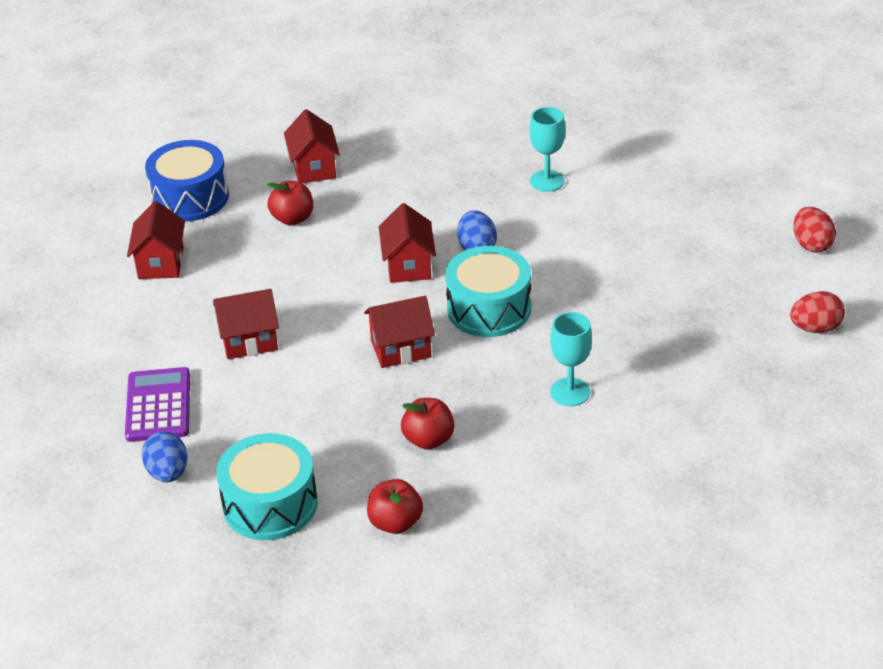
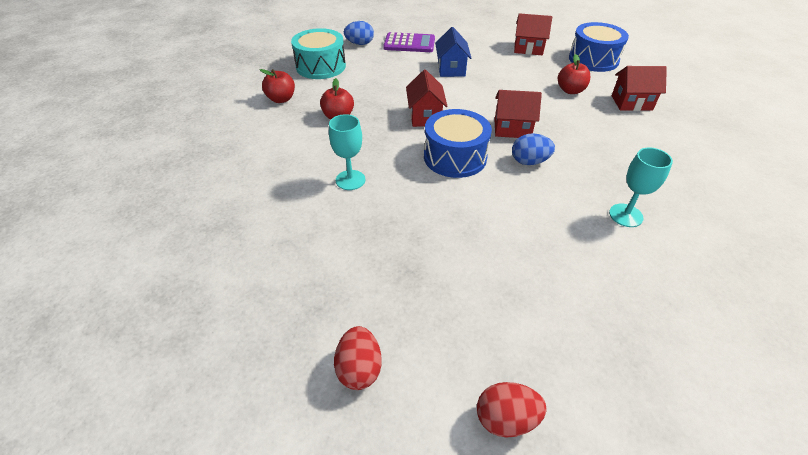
camera: 100 degrees right, 5 degrees up
red house [213,289,279,359] -> blue house [435,27,471,77]
turquoise drum [445,246,531,337] -> blue drum [424,109,492,178]

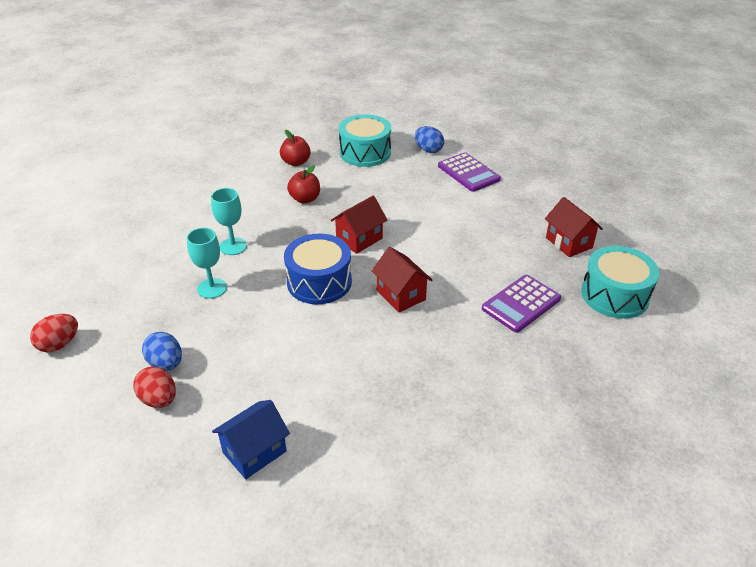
camera: 50 degrees right, 5 degrees down
blue house [435,27,471,77] -> blue house moved to [212,400,290,479]
red egg [477,382,547,438] -> red egg moved to [133,367,176,408]
blue egg [512,133,555,165] -> blue egg moved to [142,332,182,371]
red apple [558,54,591,94] -> purple calculator [482,275,561,333]
blue drum [569,22,629,72] -> turquoise drum [581,246,659,319]
turquoise goblet [609,147,673,227] -> turquoise goblet moved to [187,228,227,299]
red house [612,66,667,111] -> none

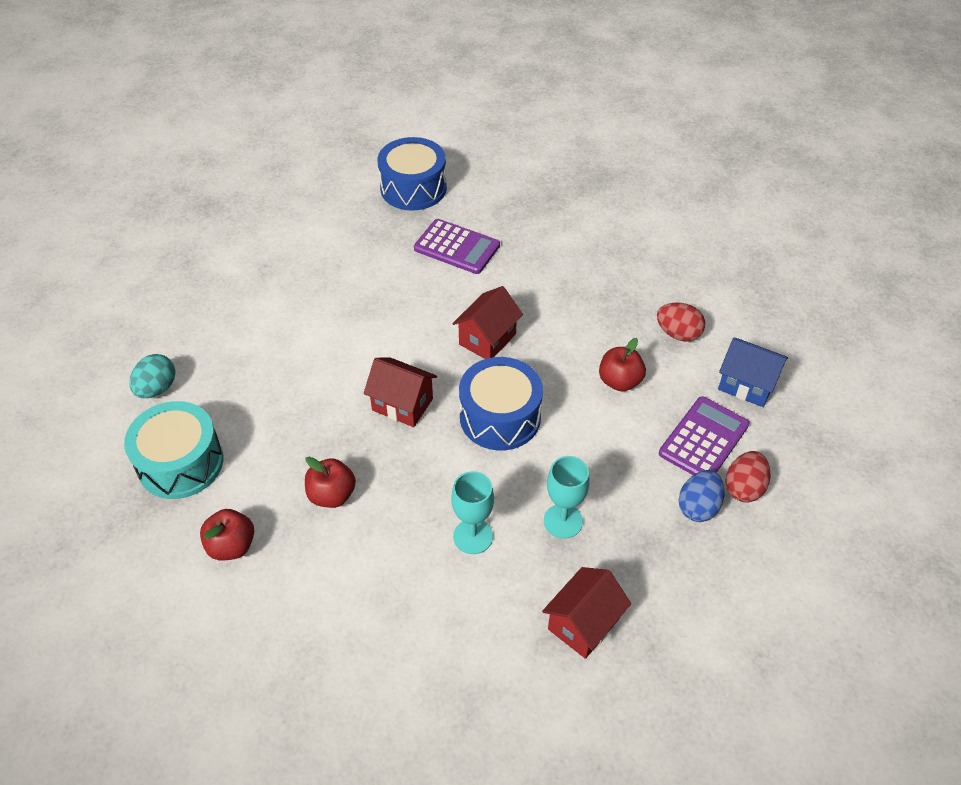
camera: 110 degrees left, 10 degrees up
red egg [30,314,78,352] -> red egg moved to [657,302,705,342]
blue egg [415,126,444,153] -> turquoise egg [129,354,176,398]
purple calculator [438,152,501,192] -> purple calculator moved to [659,396,750,475]
red house [545,197,603,257] -> red house moved to [542,567,631,659]
turquoise drum [581,246,659,319] -> blue drum [378,137,447,211]
none -> red apple [599,338,646,391]

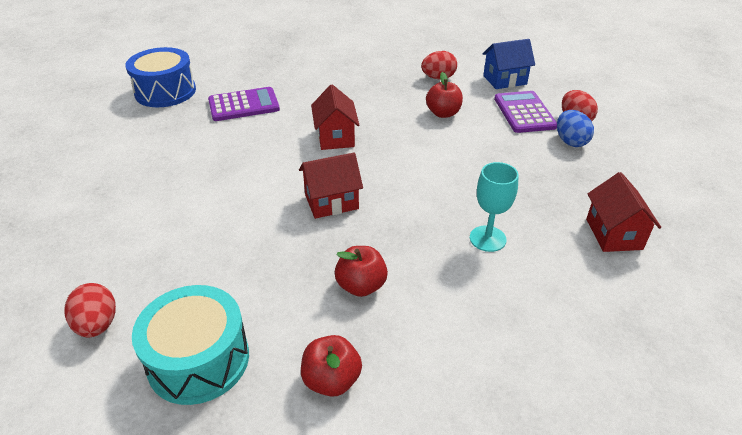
camera: 45 degrees left, 10 degrees down
turquoise egg [129,354,176,398] -> red egg [64,283,116,337]
blue drum [459,357,543,451] -> none
turquoise goblet [544,456,590,539] -> none

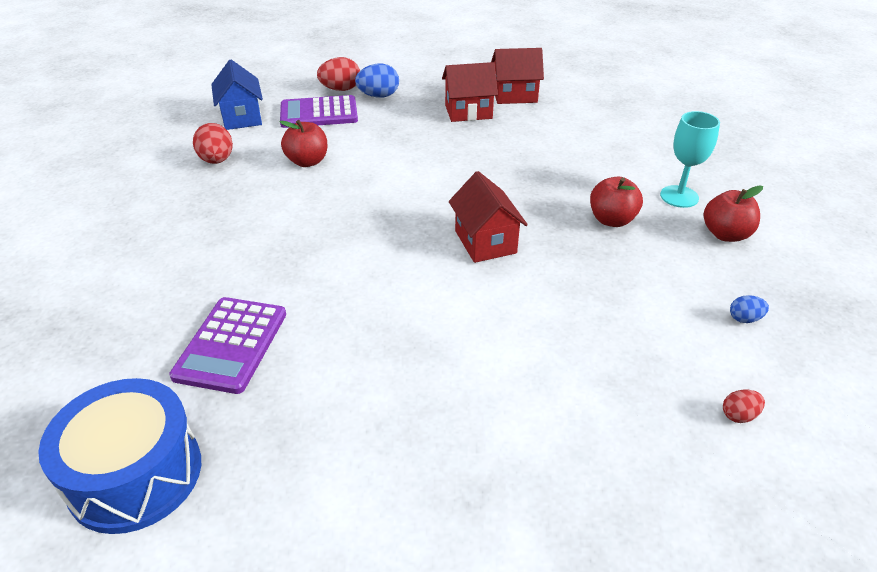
camera: 90 degrees left, 0 degrees up
red egg [64,283,116,337] -> red egg [723,389,765,423], size x0.55
turquoise drum [132,285,249,405] -> blue egg [730,295,769,323]
purple calculator [208,87,280,121] -> purple calculator turned 150 degrees counterclockwise [169,297,286,394]
red house [311,84,359,150] -> red house moved to [442,62,498,122]
turquoise goblet [470,162,519,252] -> turquoise goblet moved to [660,111,720,208]

